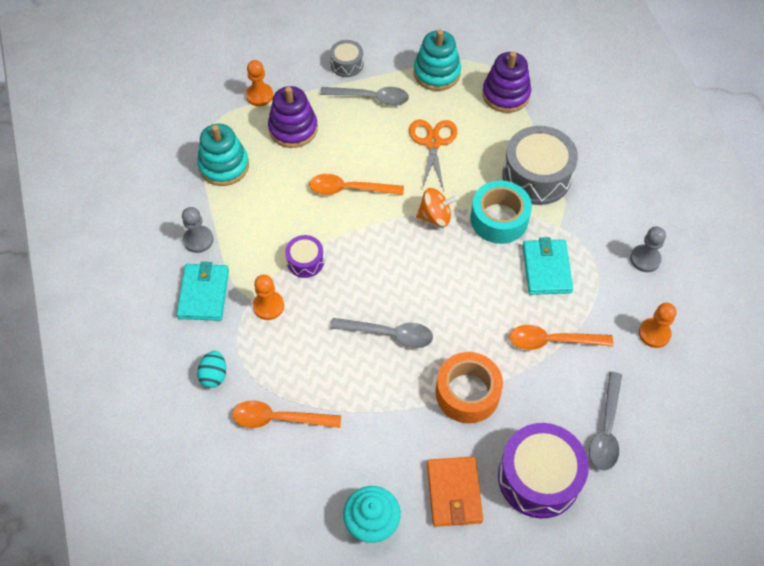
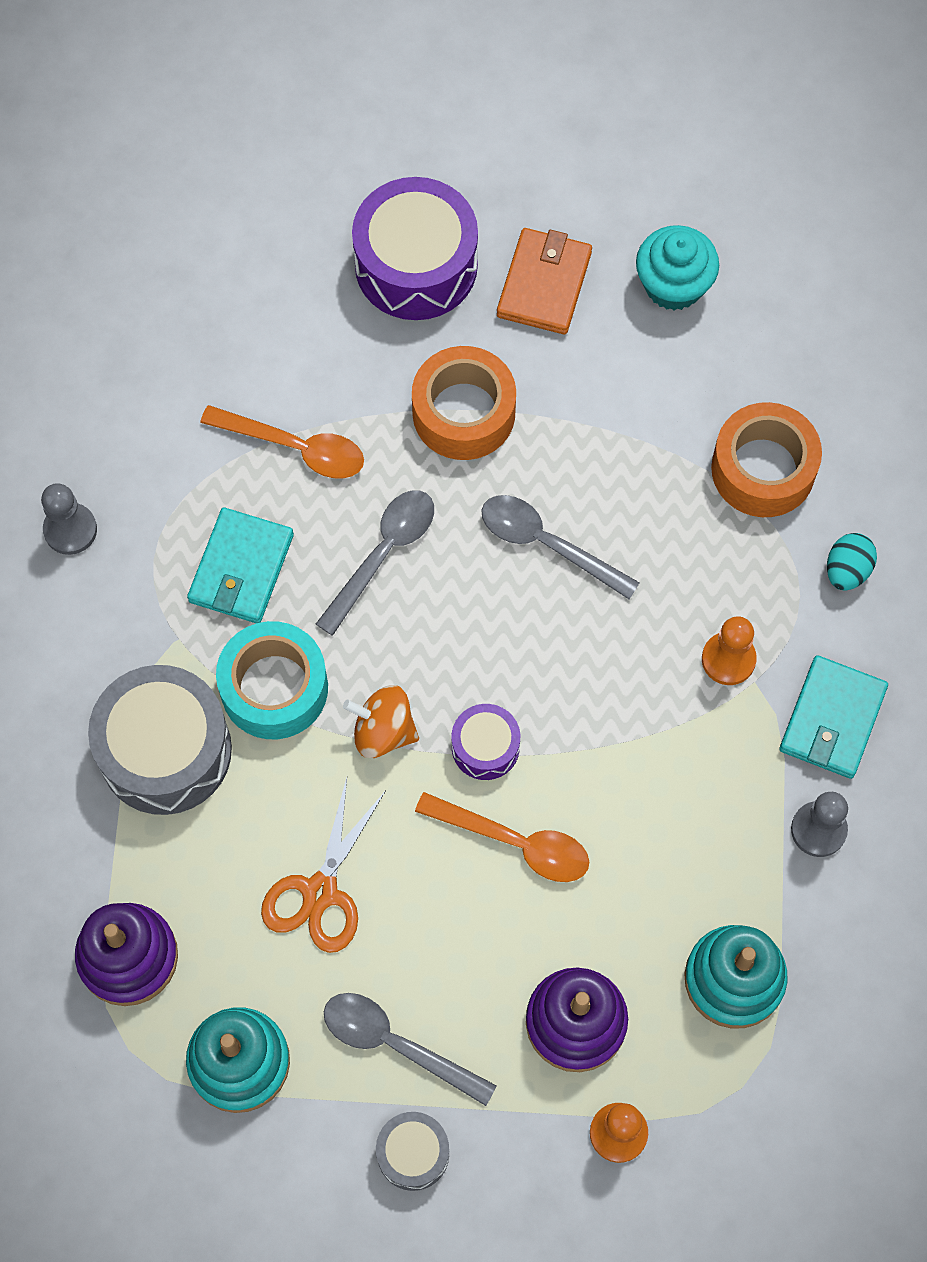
camera: 160 degrees left, 10 degrees up
orange spoon [232,400,341,428] -> orange tape [711,402,822,517]
purple drum [285,235,324,278] -> purple drum moved to [452,704,520,780]
grey spoon [589,372,622,470] -> grey spoon moved to [316,490,434,636]
orange pawn [639,303,677,348] -> none

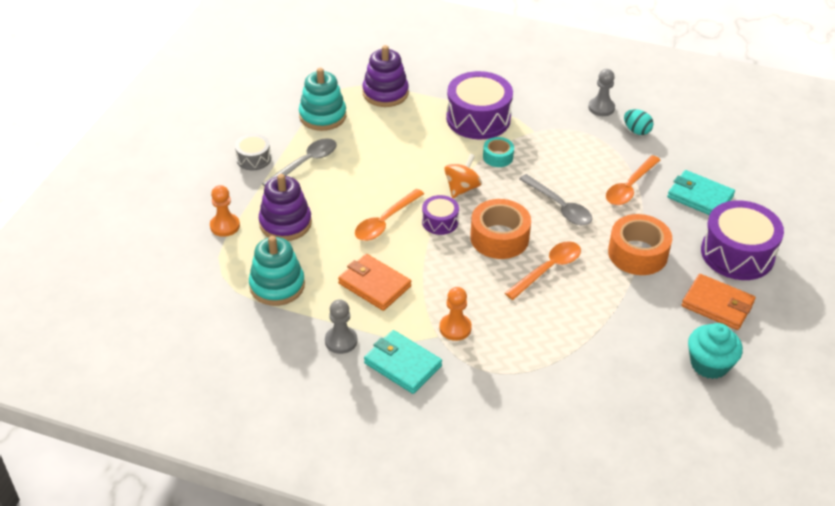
camera: 105 degrees right, 25 degrees down
grey drum [88,665,232,815] -> purple drum [446,71,513,139]
turquoise wallet [187,508,294,623] -> turquoise wallet moved to [667,170,735,215]
turquoise tape [216,621,328,739] -> turquoise tape [483,137,514,167], size x0.56
orange scissors [261,778,386,953] -> none
grey spoon [481,495,640,599] -> orange spoon [505,241,581,300]
orange tape [711,402,822,517] -> orange tape moved to [470,199,531,259]
turquoise egg [827,533,877,591] -> turquoise egg moved to [624,109,653,135]
none -> orange wallet [338,254,411,311]

